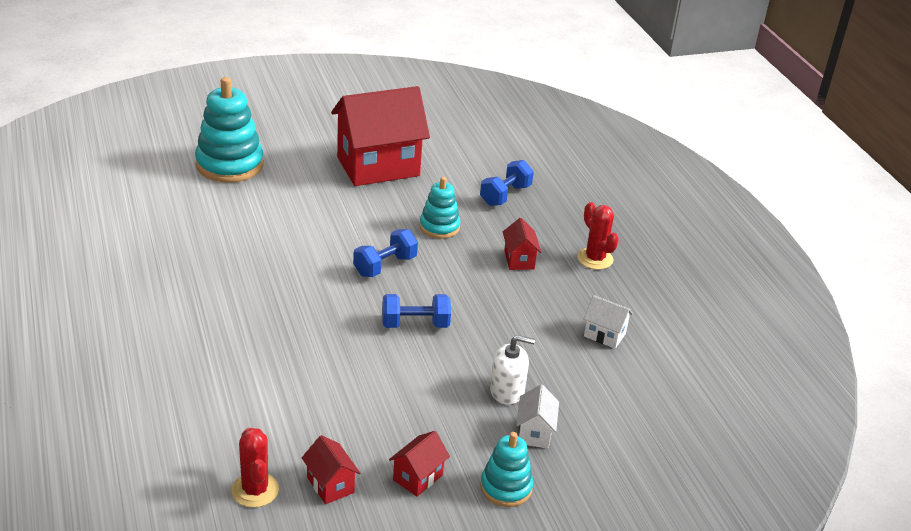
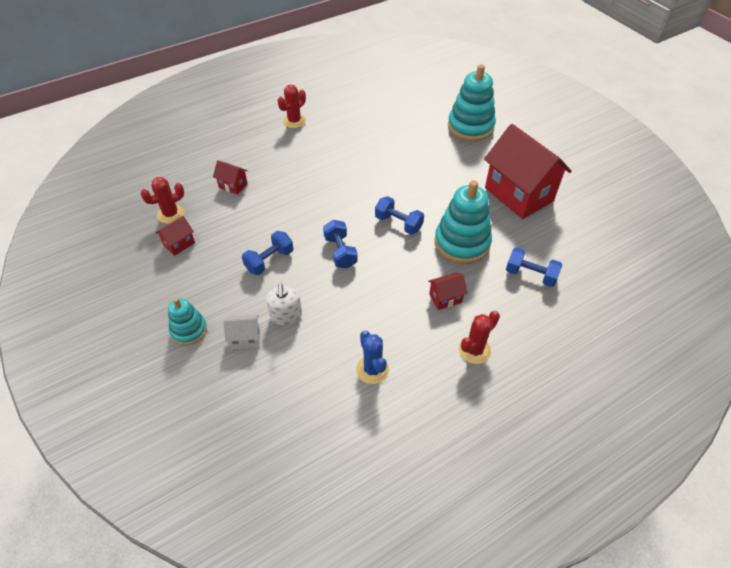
camera: 80 degrees right, 15 degrees up
red house [389,431,450,497] -> red house moved to [213,160,248,195]
turquoise stacking toy [420,177,460,239] -> turquoise stacking toy [435,180,492,264], size x1.74
white house [584,295,633,349] -> blue cactus [356,331,389,384]
none -> blue dumbbell [242,231,293,275]
none -> red cactus [277,84,306,128]

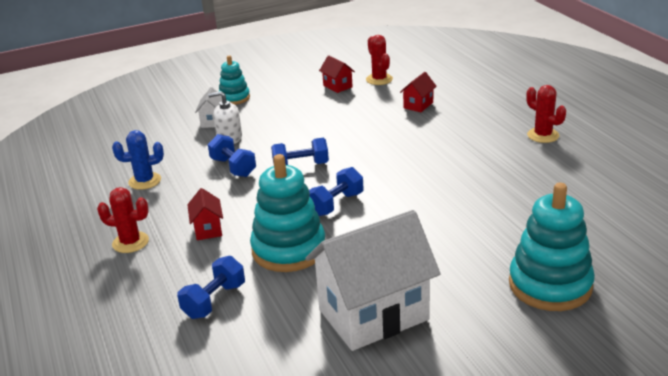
camera: 100 degrees right, 20 degrees down
blue dumbbell [242,231,293,275] -> blue dumbbell moved to [208,134,256,177]
red cactus [459,311,500,364] -> red cactus turned 45 degrees counterclockwise [97,187,149,253]
red house [484,124,572,219] -> white house [306,210,441,351]

